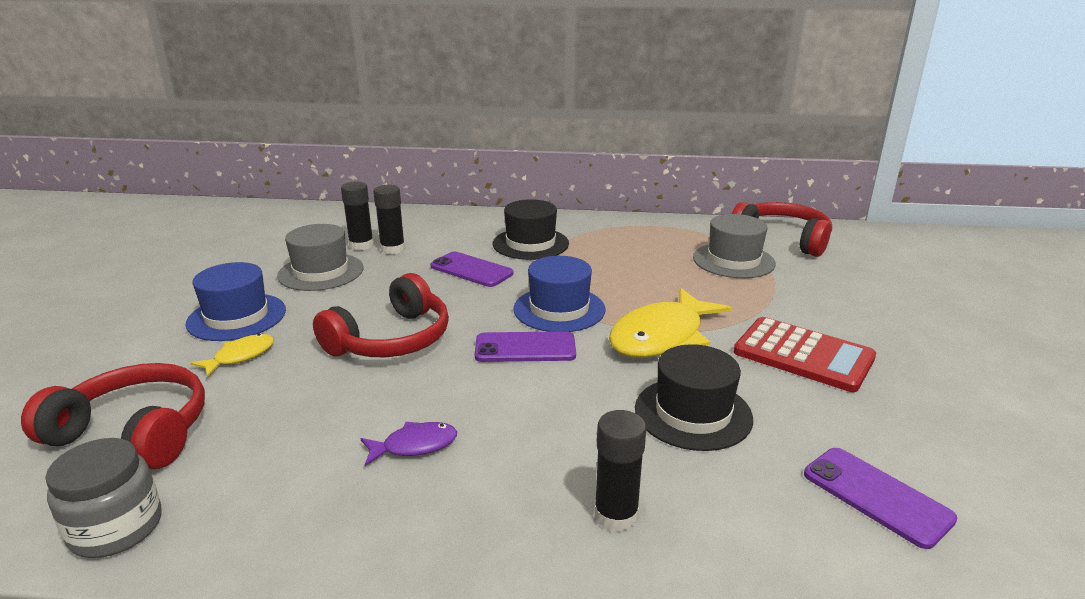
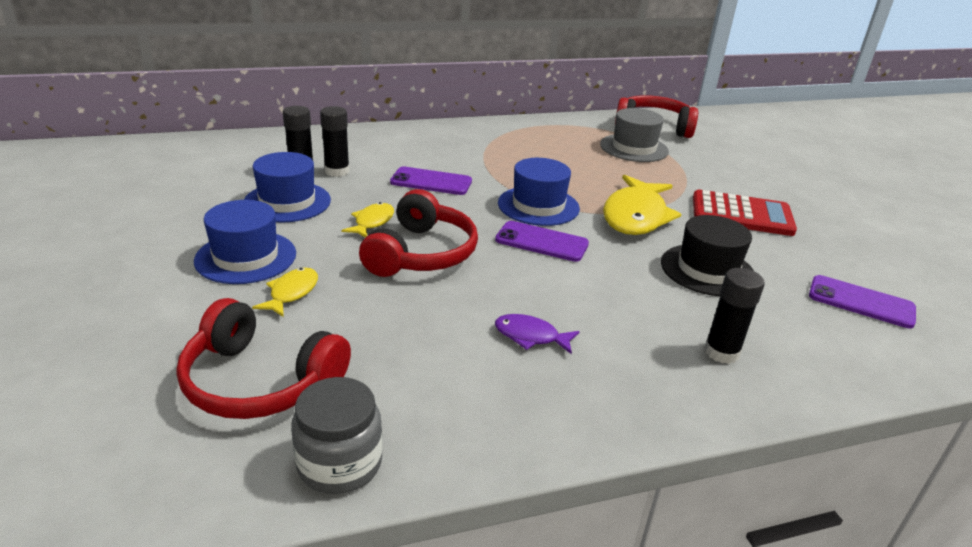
camera: 25 degrees left, 5 degrees up
red headphones [21,363,205,469] -> red headphones turned 150 degrees counterclockwise [176,298,351,419]
grey hat [277,224,363,291] -> blue hat [244,152,331,223]
purple fish [361,422,457,466] -> purple fish turned 120 degrees counterclockwise [495,314,580,354]
purple phone [475,331,576,362] -> purple phone turned 45 degrees clockwise [495,221,589,262]
black hat [492,199,569,260] -> none
none -> yellow fish [341,202,394,238]

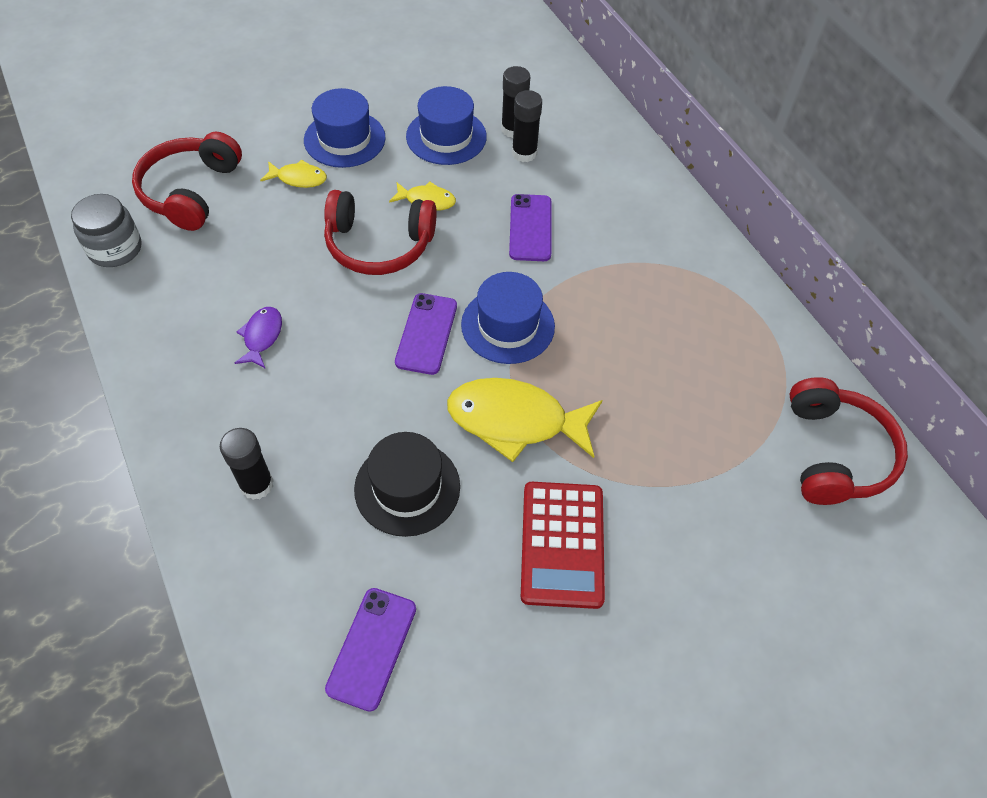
camera: 80 degrees right, 25 degrees up
grey hat [600,108,669,162] -> none

